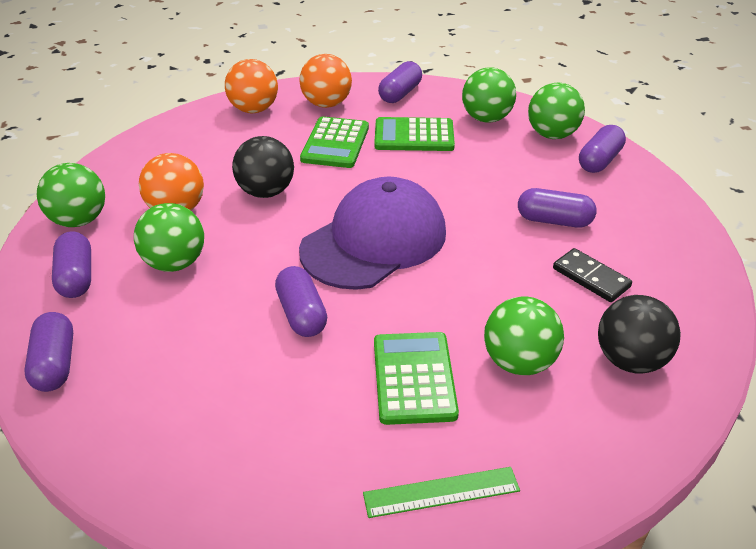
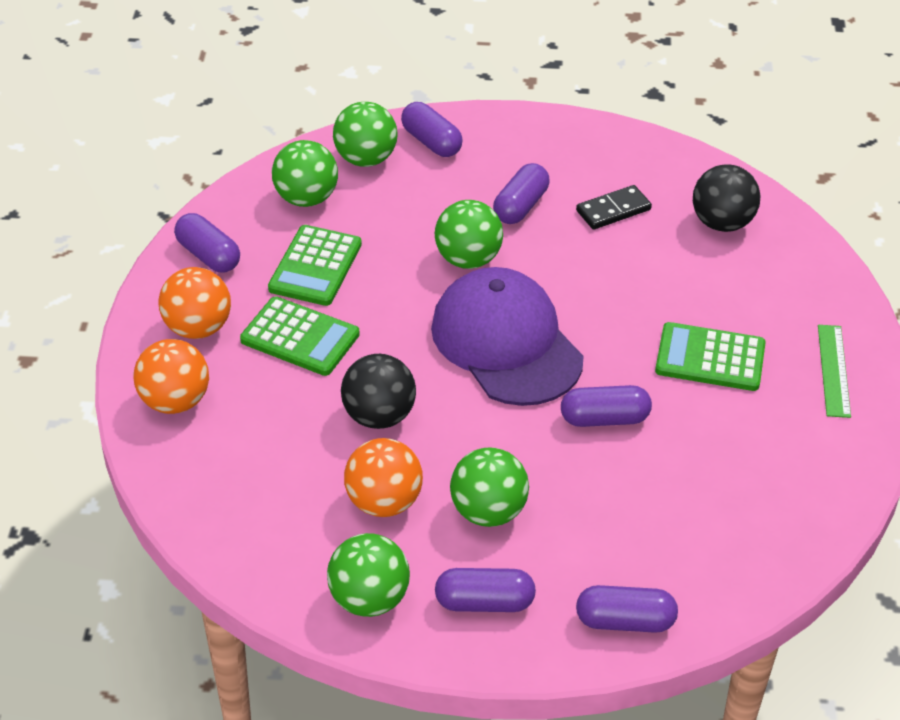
camera: 75 degrees left, 5 degrees up
green ball [484,297,564,375] -> green ball moved to [435,200,503,269]

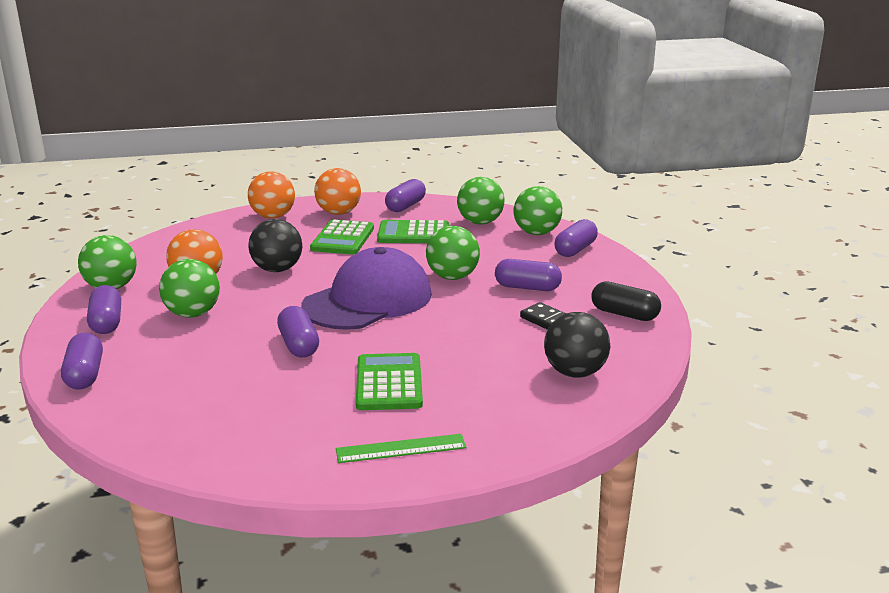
camera: 75 degrees right, 20 degrees down
none -> black capsule [591,281,661,321]

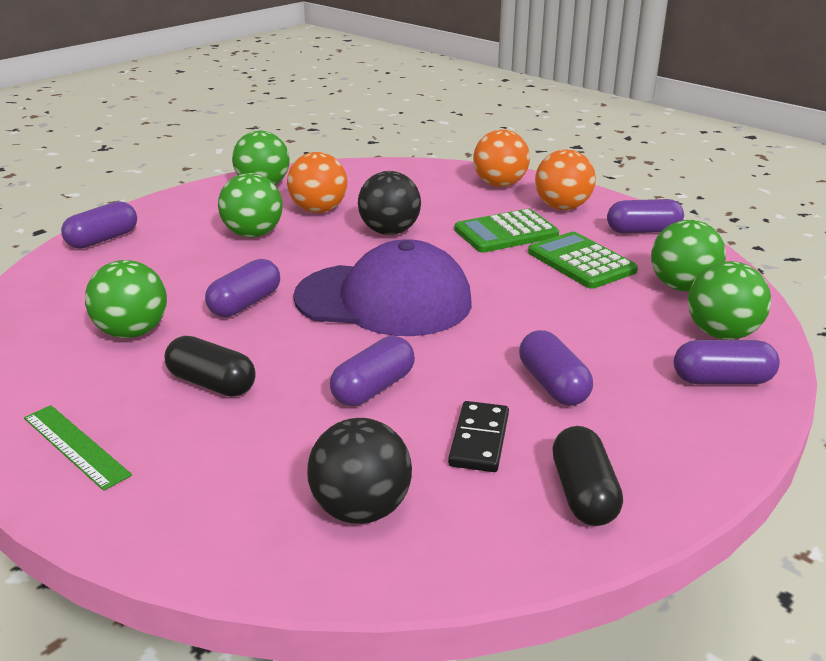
camera: 55 degrees right, 5 degrees up
purple capsule [87,285,121,334] -> purple capsule moved to [330,336,415,406]
green calculator [356,353,423,410] -> black capsule [165,336,256,397]
green ball [426,226,480,280] -> green ball moved to [85,260,167,338]

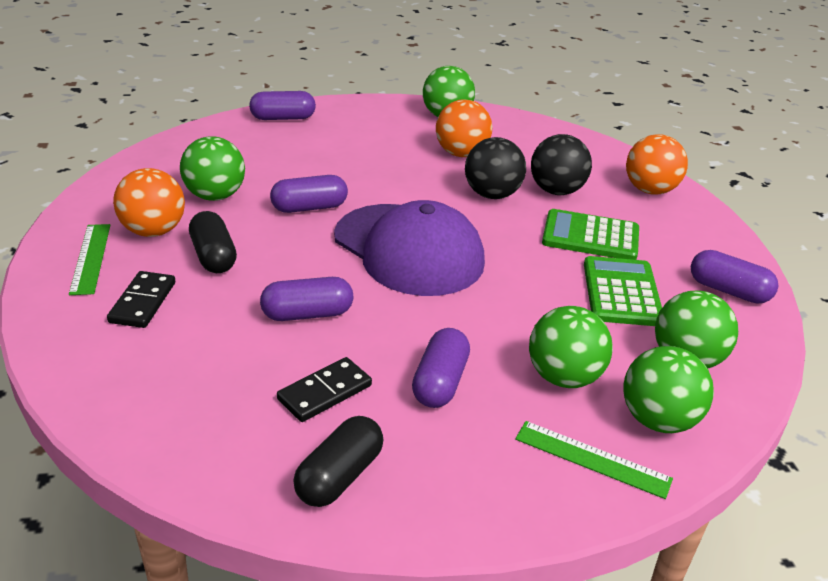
camera: 35 degrees right, 5 degrees up
green ball [218,173,283,238] -> green ball moved to [529,306,613,388]
black ball [307,418,412,524] -> black ball moved to [531,134,592,195]
orange ball [535,149,596,210] -> orange ball moved to [113,168,185,237]
purple capsule [674,340,780,384] -> green ruler [515,421,673,499]
none -> black domino [107,271,175,328]

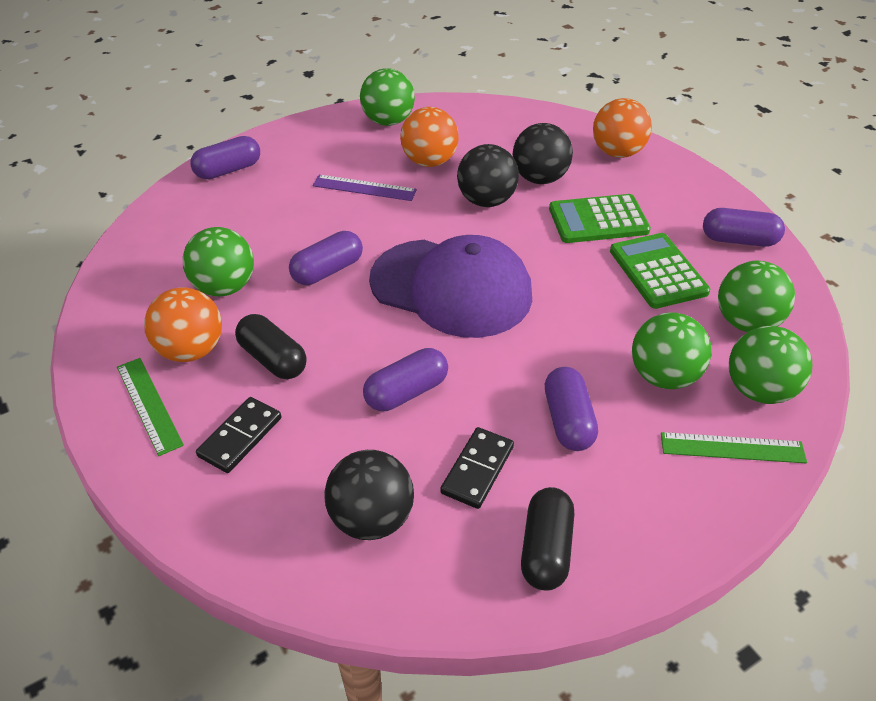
camera: 20 degrees left, 10 degrees up
black domino [107,271,175,328] -> black domino turned 45 degrees clockwise [196,397,281,473]
none -> purple ruler [313,175,417,201]
none -> black ball [324,450,414,540]

